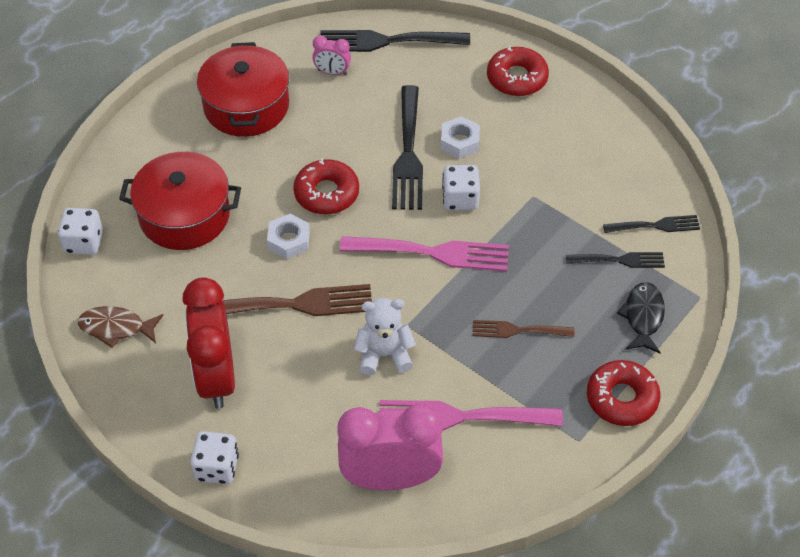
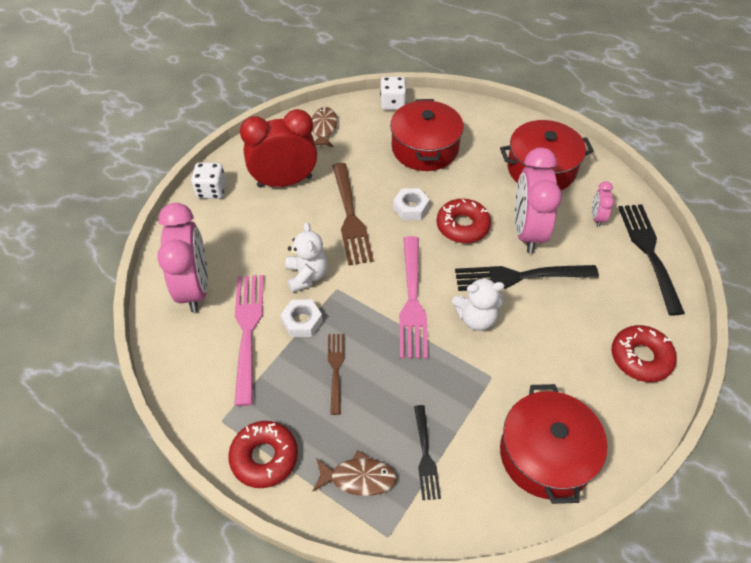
camera: 85 degrees right, 0 degrees up
white nut [441,116,480,159] -> white nut moved to [281,300,323,337]
white dice [442,165,480,210] -> white teddy bear [452,277,504,331]
black fork [603,215,700,233] -> none
black fish [617,282,665,353] -> brown fish [313,450,397,496]
none -> red pot [500,384,607,504]
none -> pink clock [515,148,562,253]

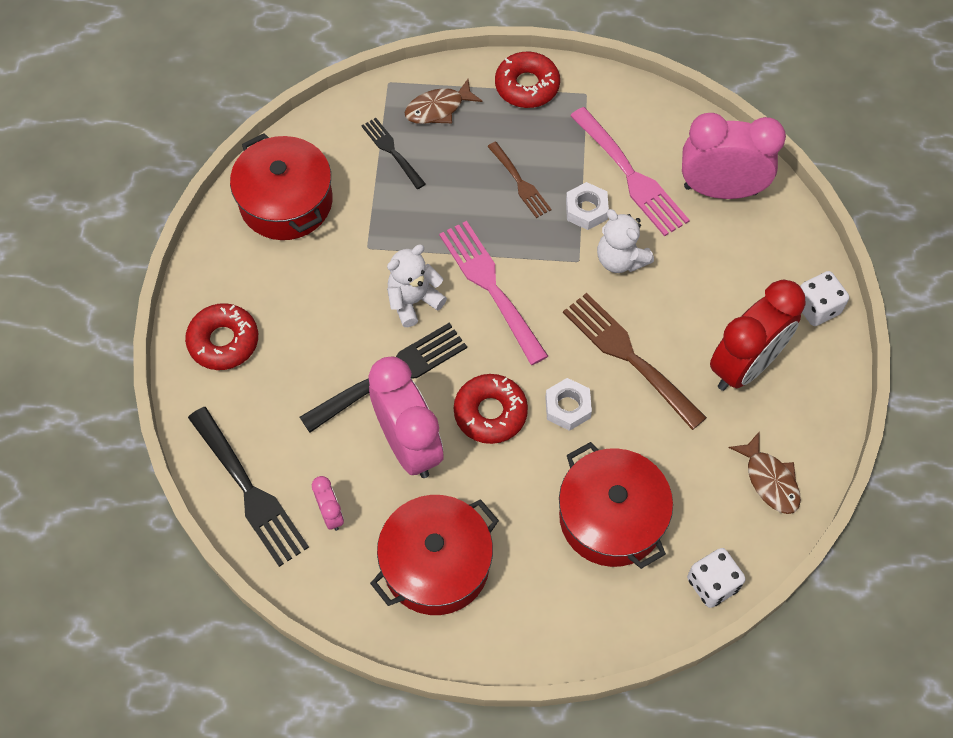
camera: 150 degrees right, 10 degrees up
pink clock [157,203,208,313] -> pink clock turned 135 degrees clockwise [682,113,786,199]

